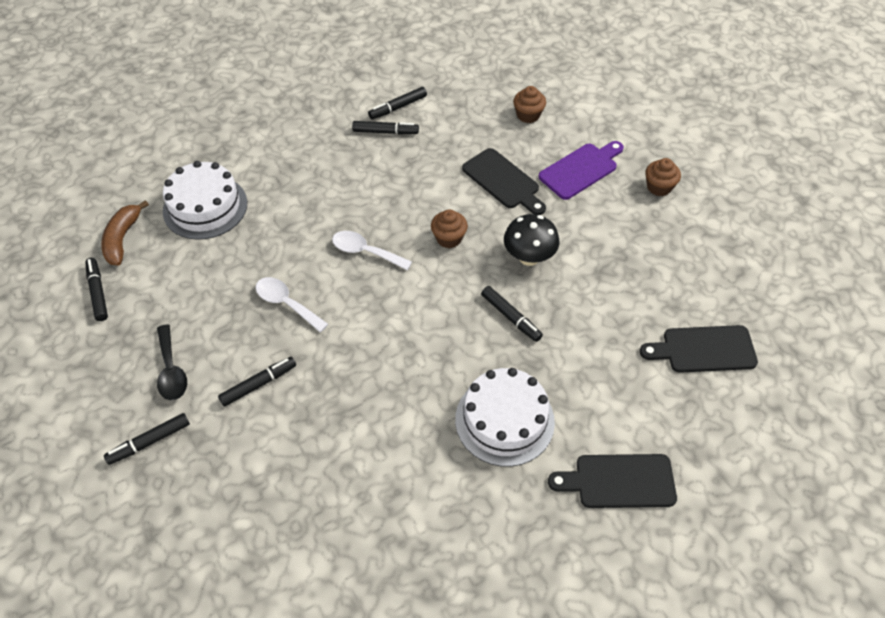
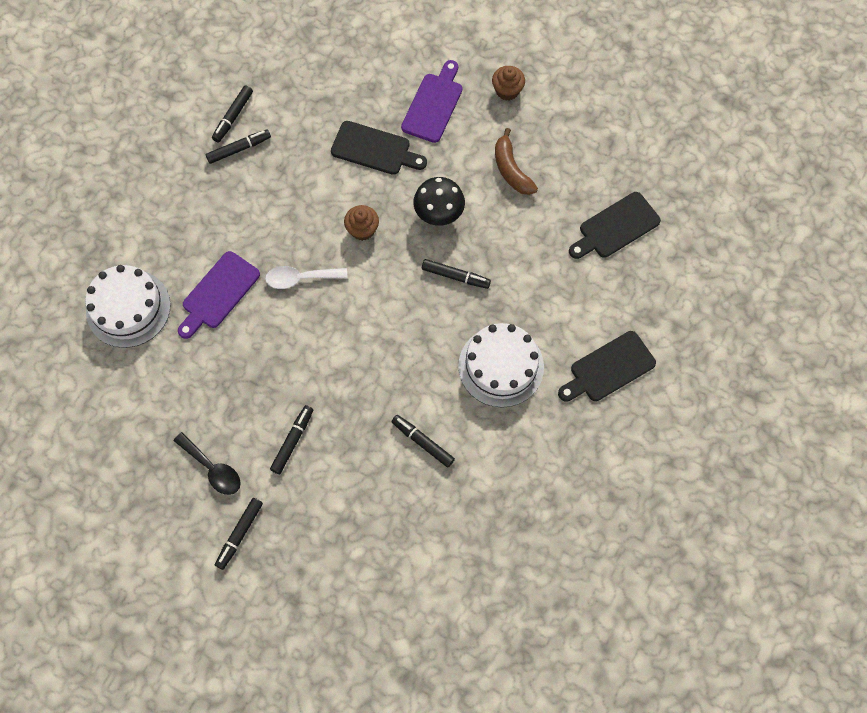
camera: 30 degrees left, 15 degrees up
black marker [85,258,108,321] -> black marker moved to [392,415,455,468]
brown banana [101,200,149,266] -> brown banana moved to [495,128,538,195]
white spoon [255,277,328,332] -> none
brown cupcake [513,86,546,123] -> none
none -> purple cutting board [178,251,260,339]

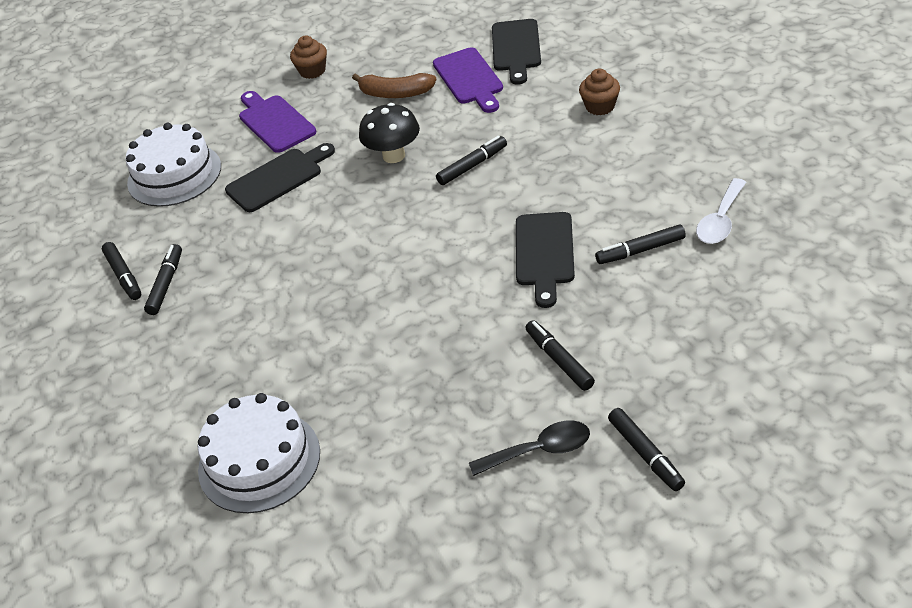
camera: 50 degrees left, 25 degrees down
purple cutting board [178,251,260,339] -> purple cutting board moved to [433,47,503,113]
white spoon [265,266,347,289] -> white spoon moved to [696,178,746,244]
brown cupcake [344,205,379,241] -> brown cupcake moved to [579,69,620,115]
white cake [458,323,544,408] -> white cake moved to [126,123,221,207]
black cutting board [558,331,656,402] -> black cutting board moved to [516,212,575,308]

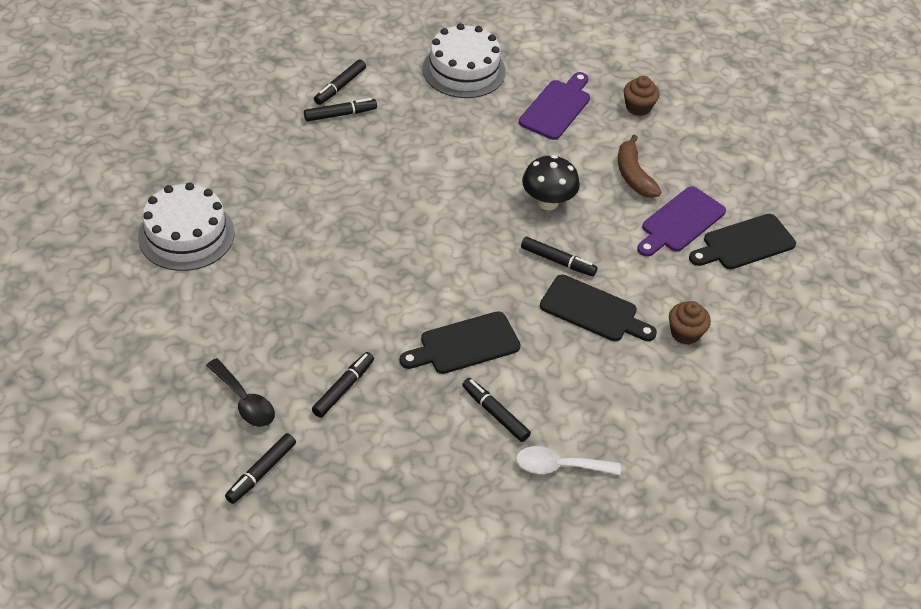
camera: 55 degrees right, 5 degrees up
black cutting board [225,143,335,212] -> black cutting board moved to [540,275,657,341]

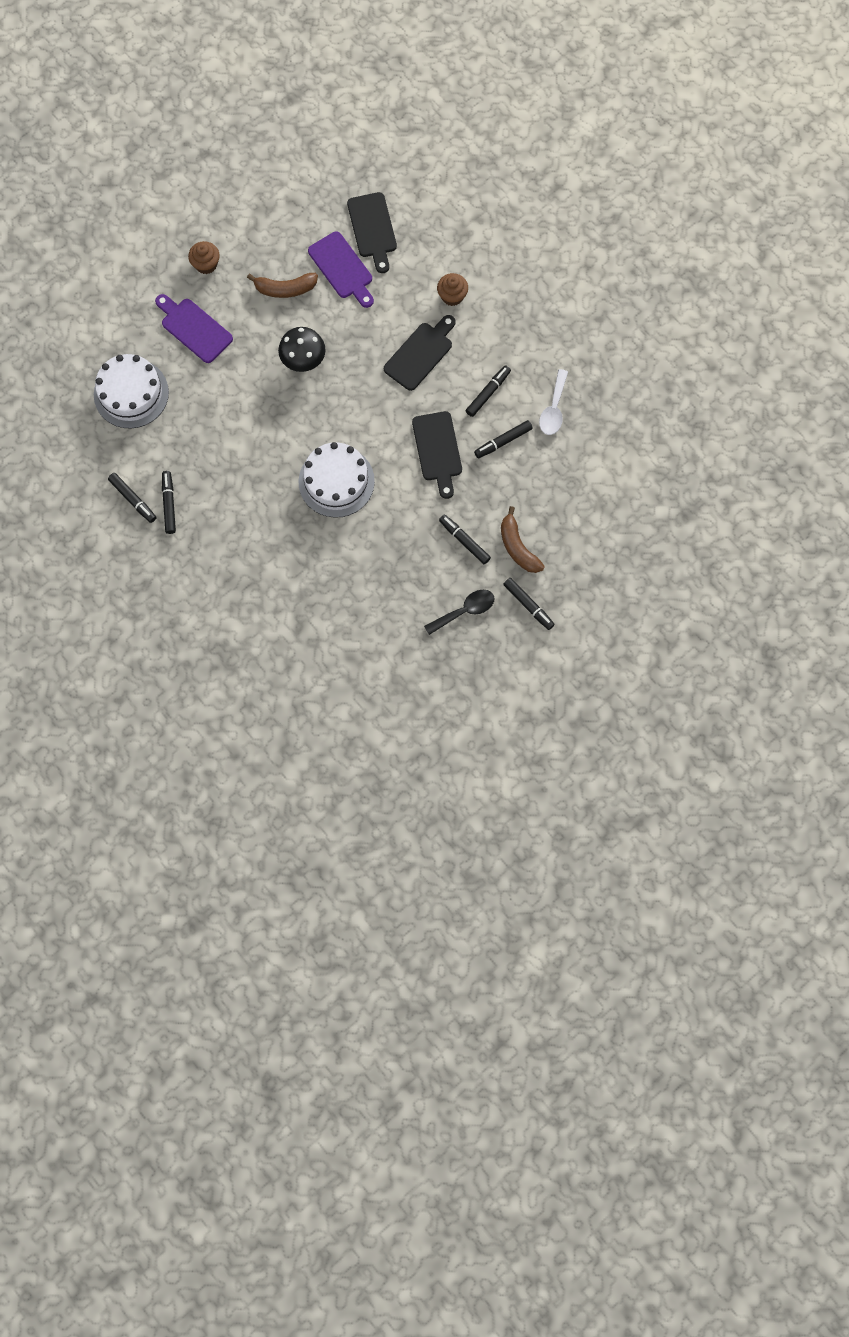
camera: 75 degrees left, 25 degrees up
white cake [138,182,235,271] -> white cake moved to [298,442,375,518]
black marker [521,237,598,276] -> black marker moved to [466,365,511,417]
none -> brown banana [501,506,545,573]

